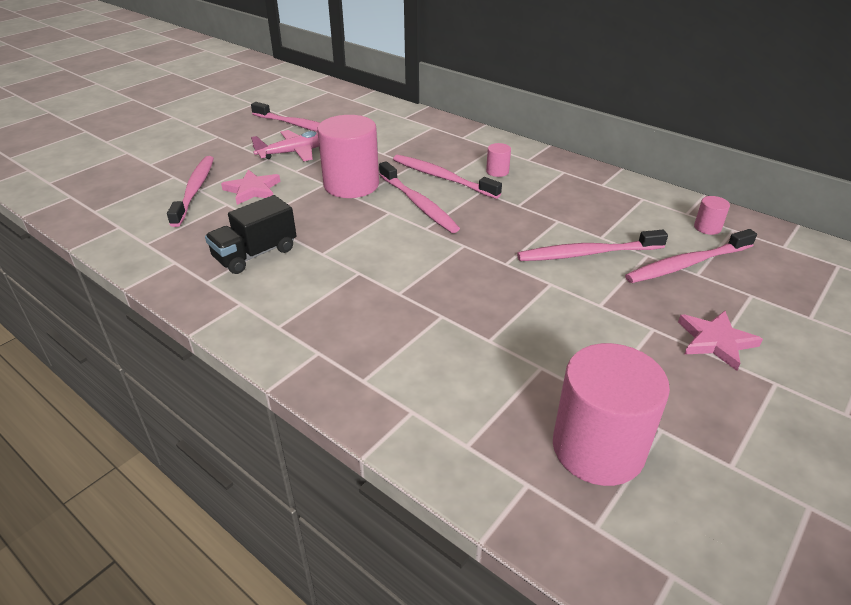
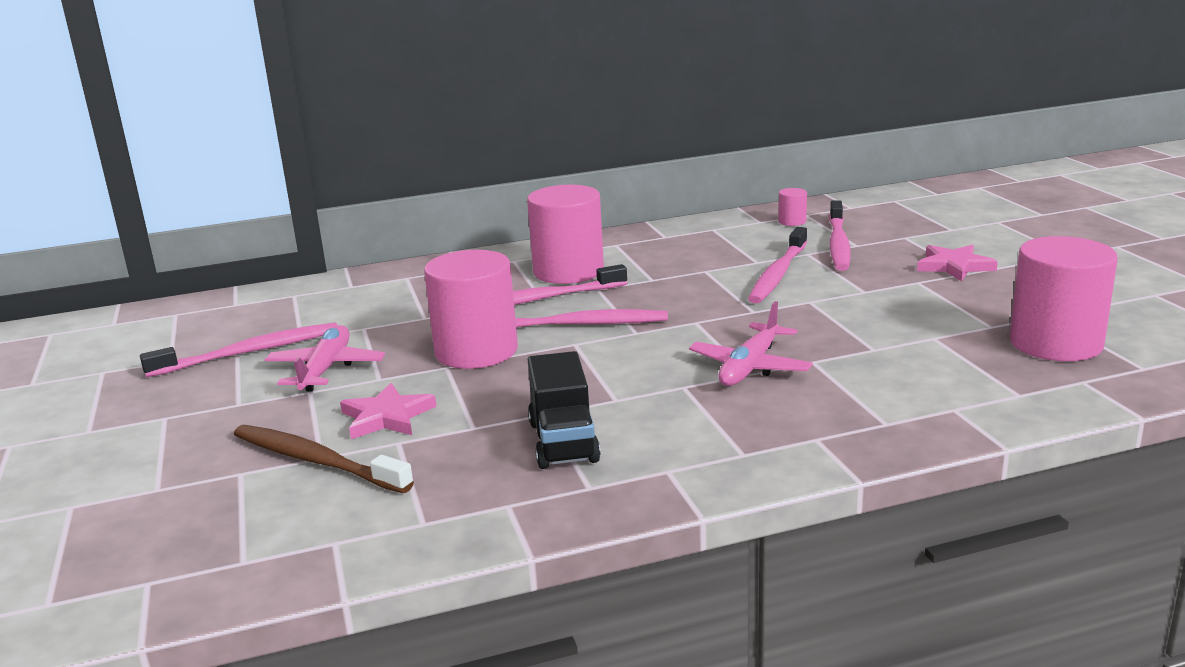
camera: 55 degrees left, 15 degrees down
pink toothbrush [167,156,214,227] -> brown toothbrush [234,425,414,493]
pink cylinder [486,143,511,177] -> pink cylinder [527,185,604,284], size x2.35
none -> pink plane [689,301,813,386]

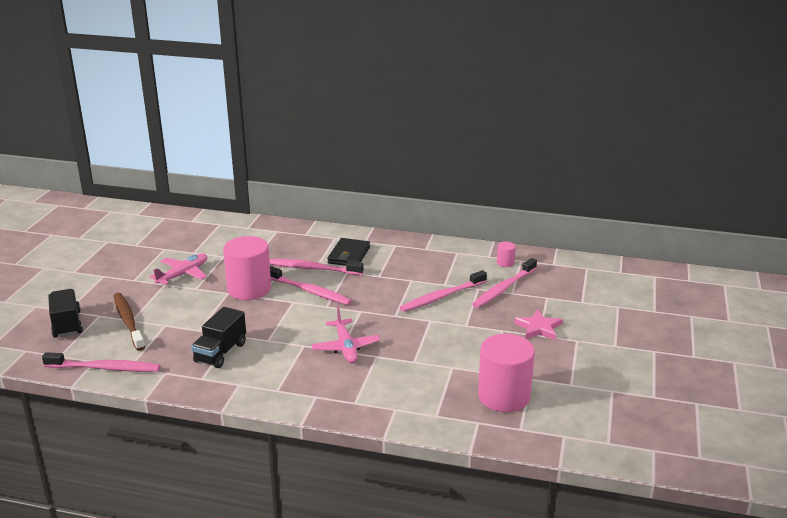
camera: 30 degrees right, 5 degrees up
pink toothbrush [140,322,338,377] -> pink toothbrush moved to [42,352,160,372]
pink star [340,383,437,439] -> none
pink cylinder [527,185,604,284] -> black wallet [327,238,370,266]
pink plane [689,301,813,386] -> pink plane turned 75 degrees counterclockwise [311,307,380,363]
none -> black truck [48,289,83,338]

